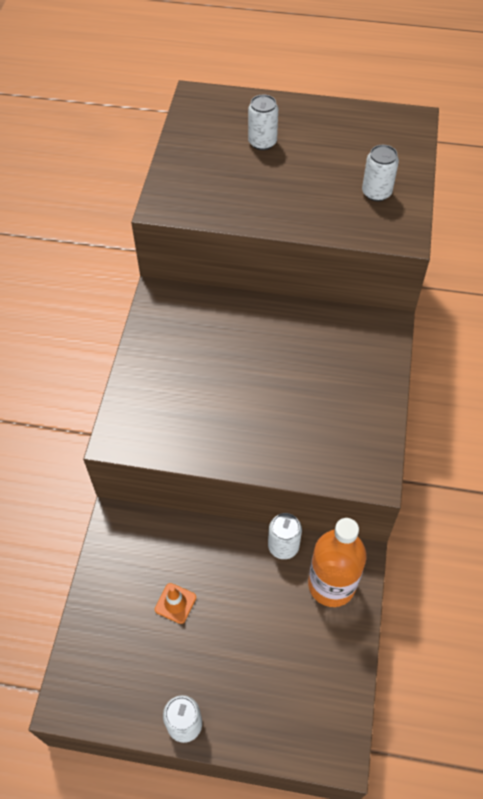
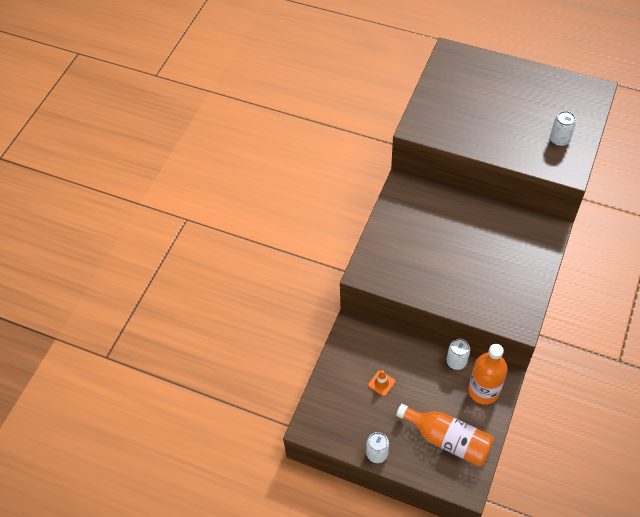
camera: 15 degrees right, 0 degrees up
white can [248,95,278,150] -> none
none -> orange bottle [396,404,494,466]

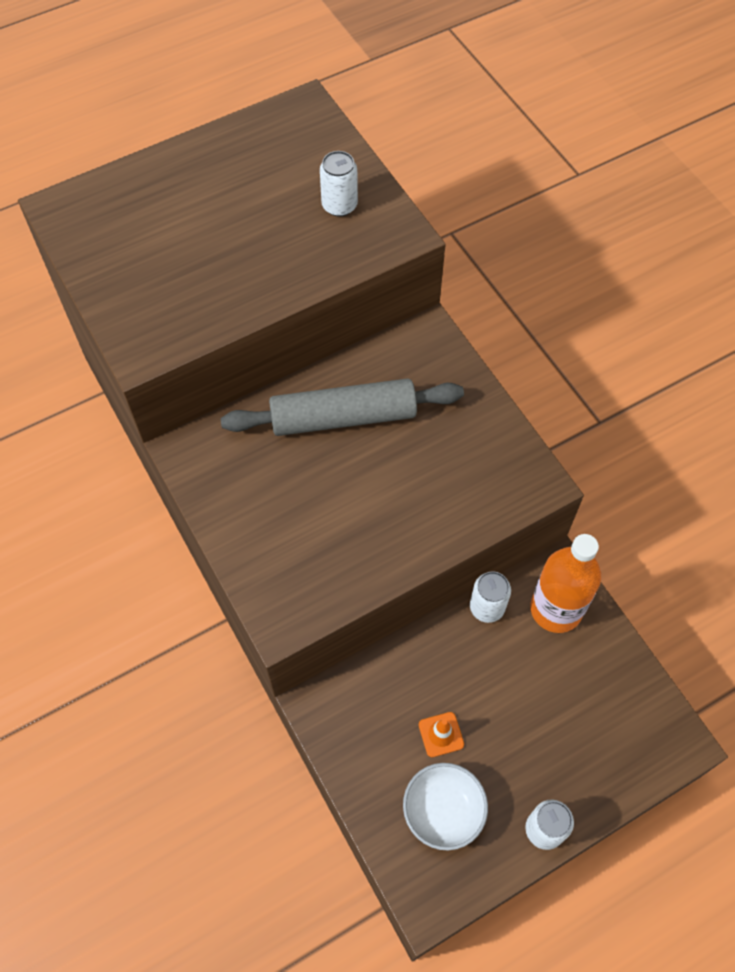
camera: 55 degrees left, 5 degrees up
orange bottle [396,404,494,466] -> none
none -> grey rolling pin [221,378,464,436]
none -> white bowl [403,763,488,850]

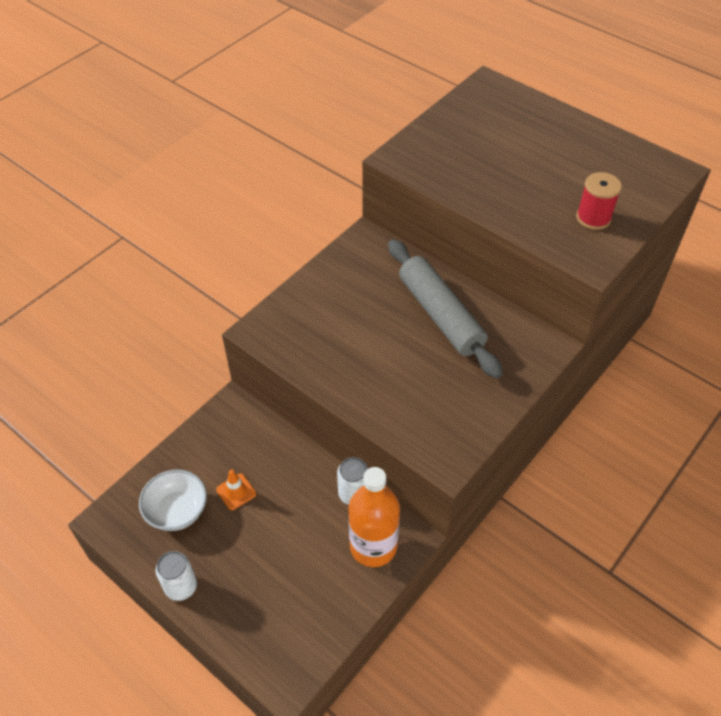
camera: 70 degrees right, 10 degrees down
white can [320,151,358,217] -> red spool [576,172,622,230]

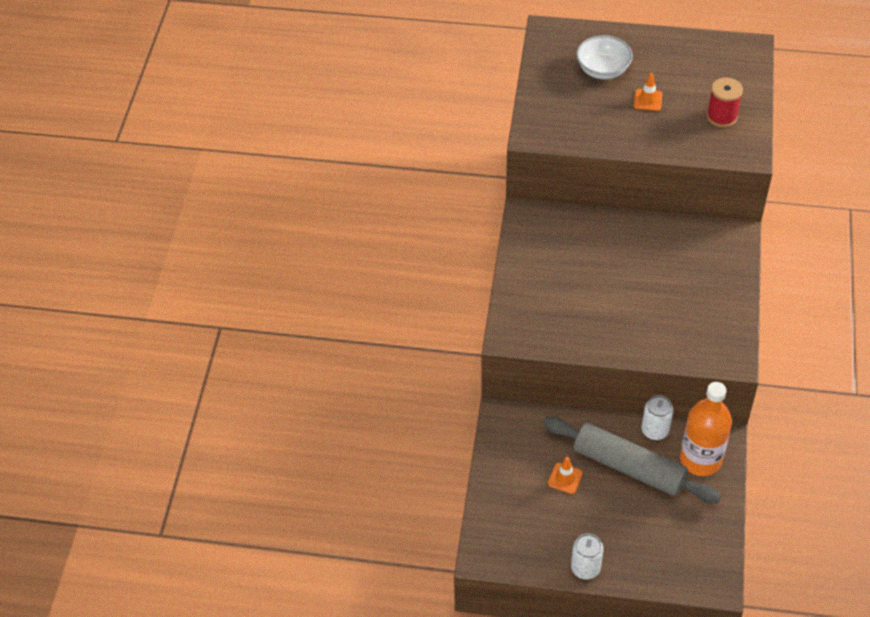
camera: 30 degrees left, 0 degrees up
white bowl [139,469,207,531] -> white bowl moved to [576,35,633,79]
grey rolling pin [388,239,503,378] -> grey rolling pin moved to [543,417,721,503]
none -> orange traffic cone [634,73,662,111]

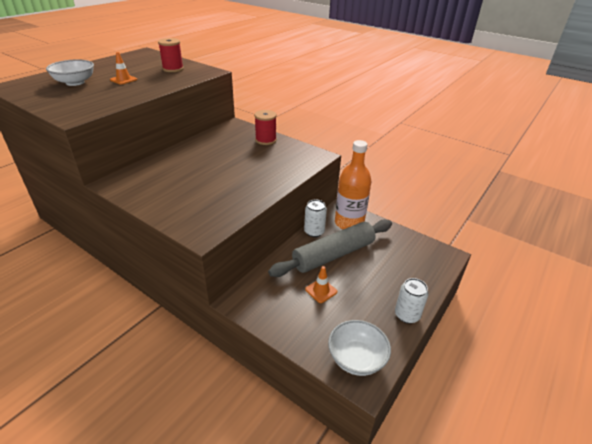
camera: 65 degrees left, 15 degrees down
none -> red spool [254,110,277,145]
none -> white bowl [328,320,391,376]

